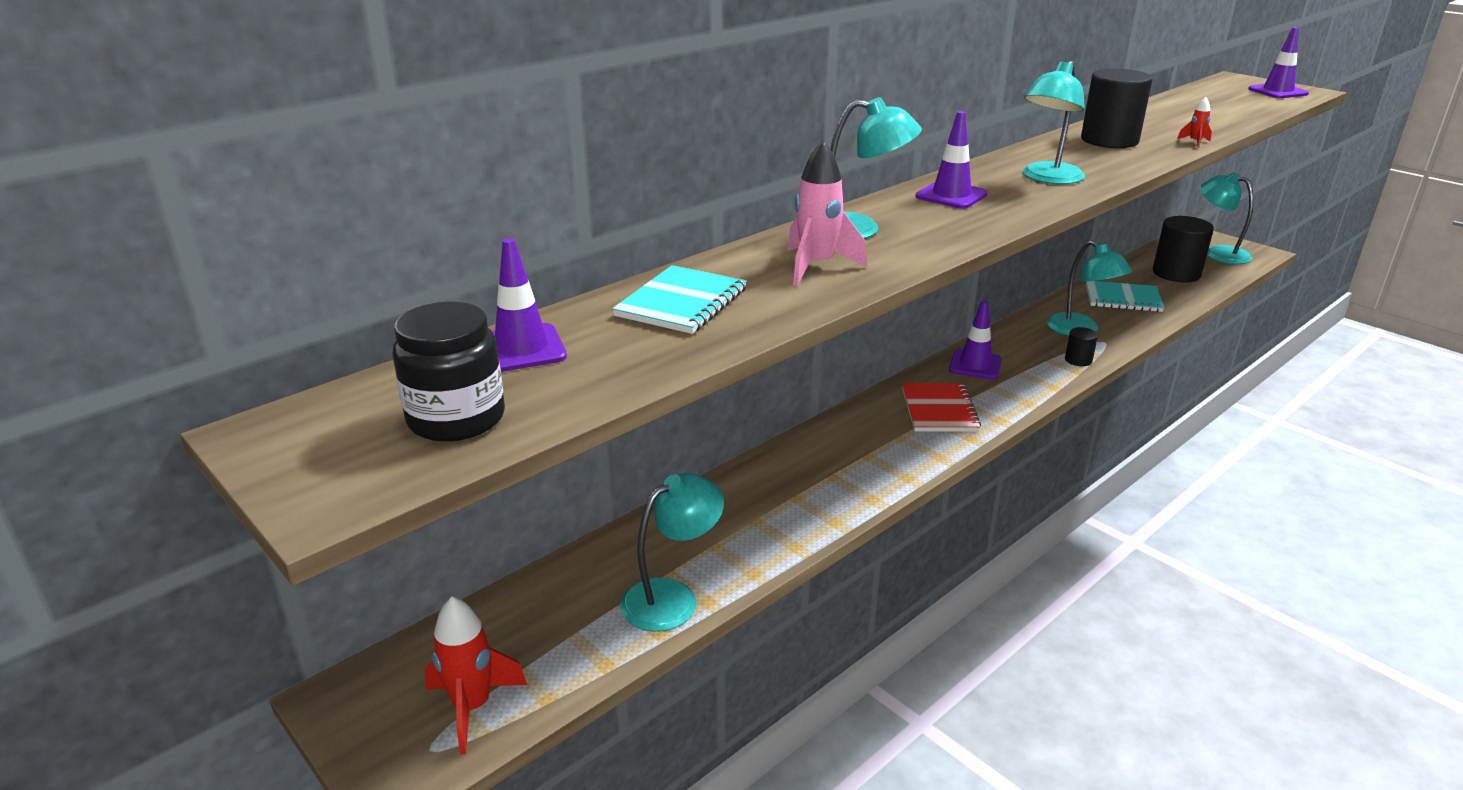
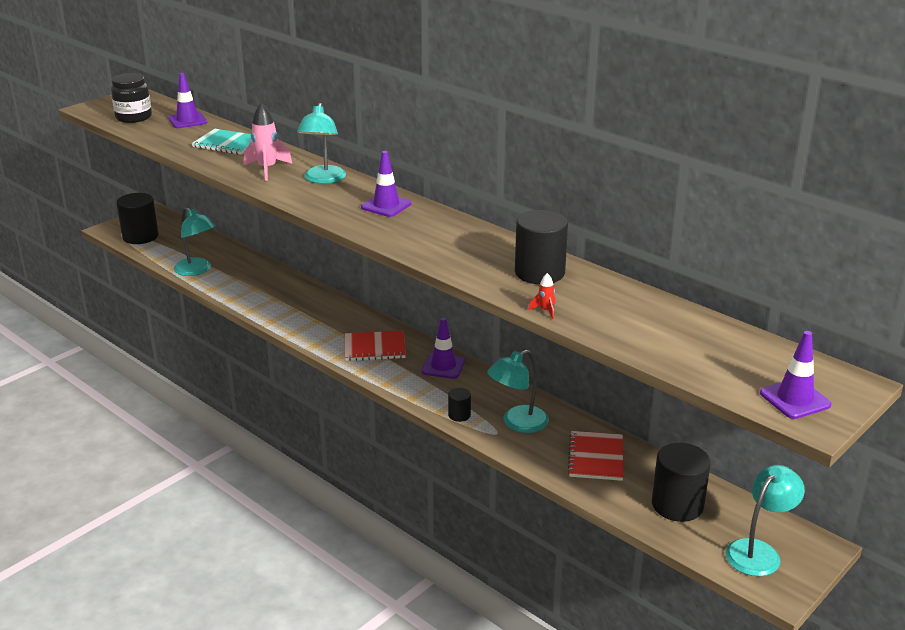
camera: 85 degrees right, 0 degrees up
red rocket [424,597,527,755] -> black cylinder [116,193,159,244]
turquoise lamp [1023,61,1085,184] -> none
turquoise notebook [1086,281,1164,312] -> red notebook [567,431,624,481]

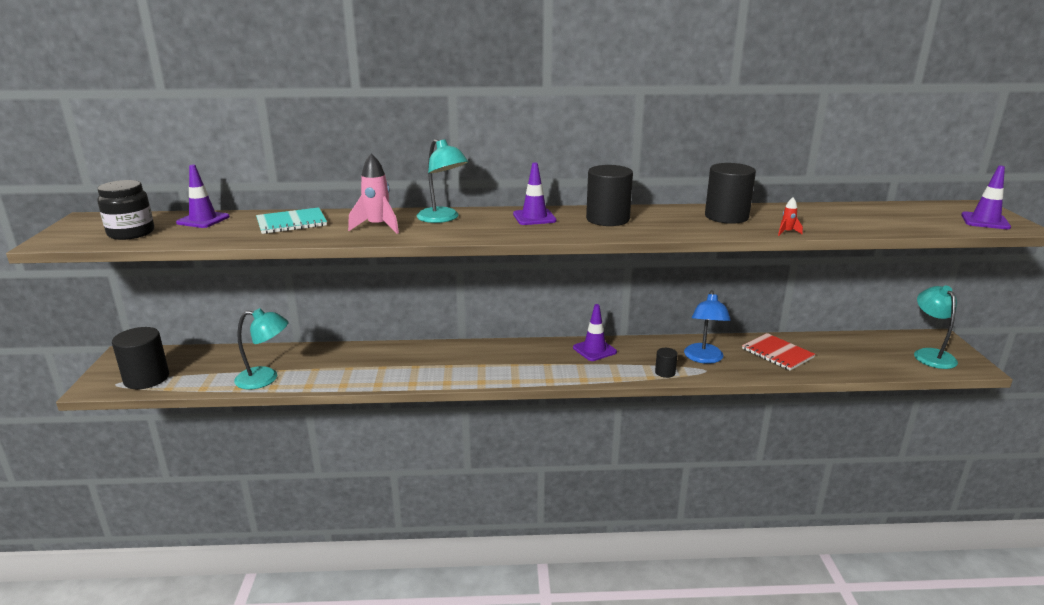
camera: 45 degrees left, 5 degrees down
red notebook [345,331,406,361] -> none
turquoise lamp [487,350,549,433] -> blue lamp [684,290,731,364]
black cylinder [652,443,711,522] -> black cylinder moved to [586,165,633,226]

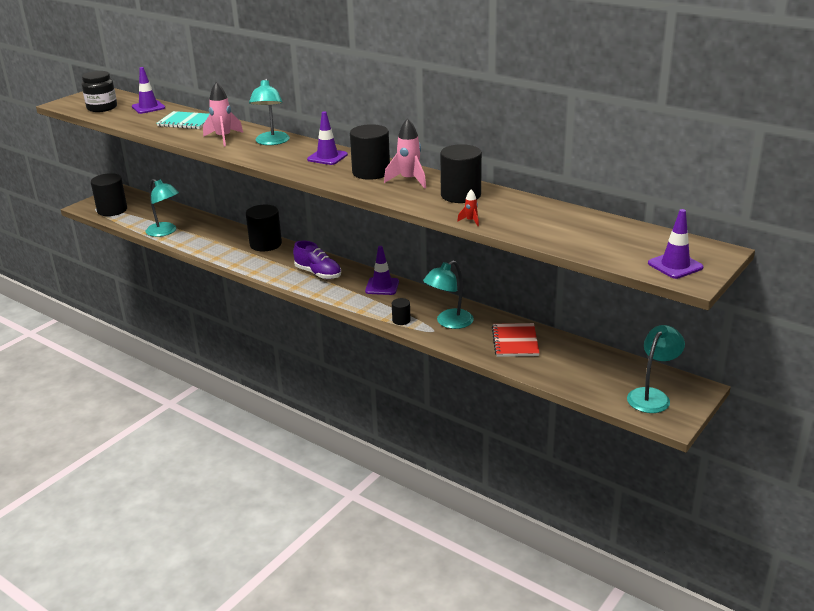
camera: 40 degrees right, 5 degrees up
blue lamp [684,290,731,364] -> turquoise lamp [423,261,474,329]
none -> black cylinder [246,205,282,251]
none -> purple shoe [293,241,341,279]
none -> pink rocket [384,118,426,189]

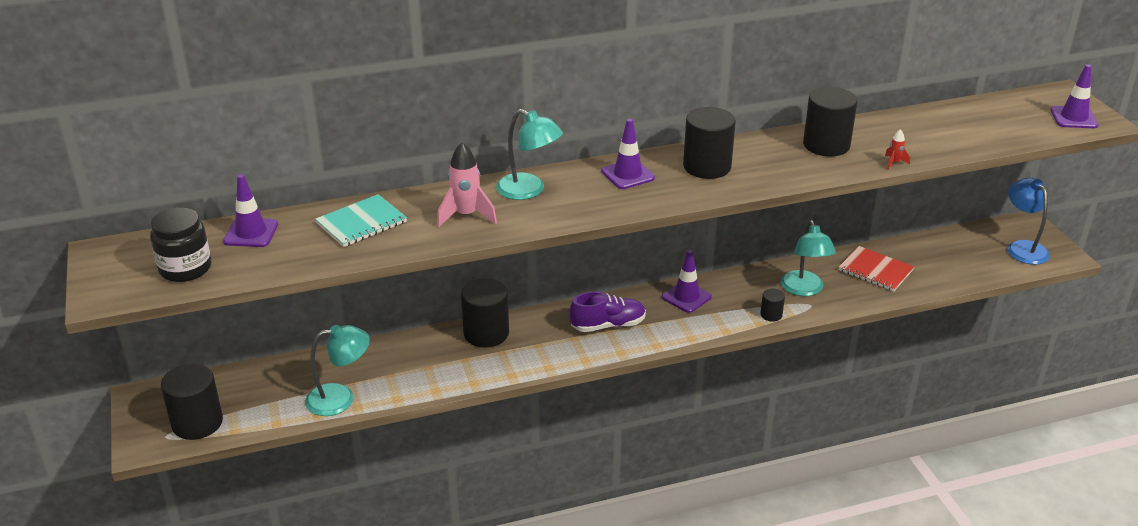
camera: 55 degrees left, 5 degrees up
pink rocket [384,118,426,189] -> none
turquoise lamp [627,325,685,413] -> blue lamp [1007,178,1050,265]

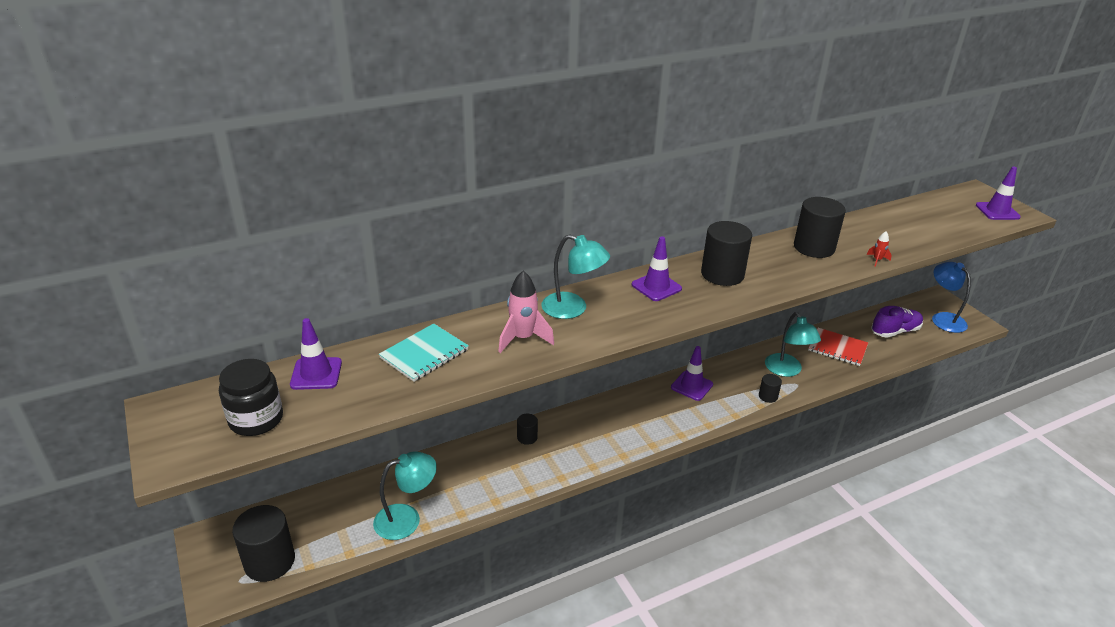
camera: 10 degrees left, 0 degrees up
black cylinder [461,278,509,347] -> black cylinder [517,414,538,445], size x0.49
purple shoe [570,291,646,332] -> purple shoe moved to [871,306,923,338]

